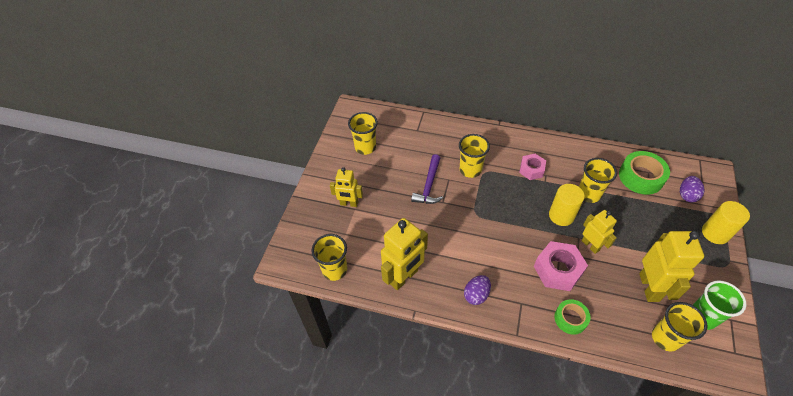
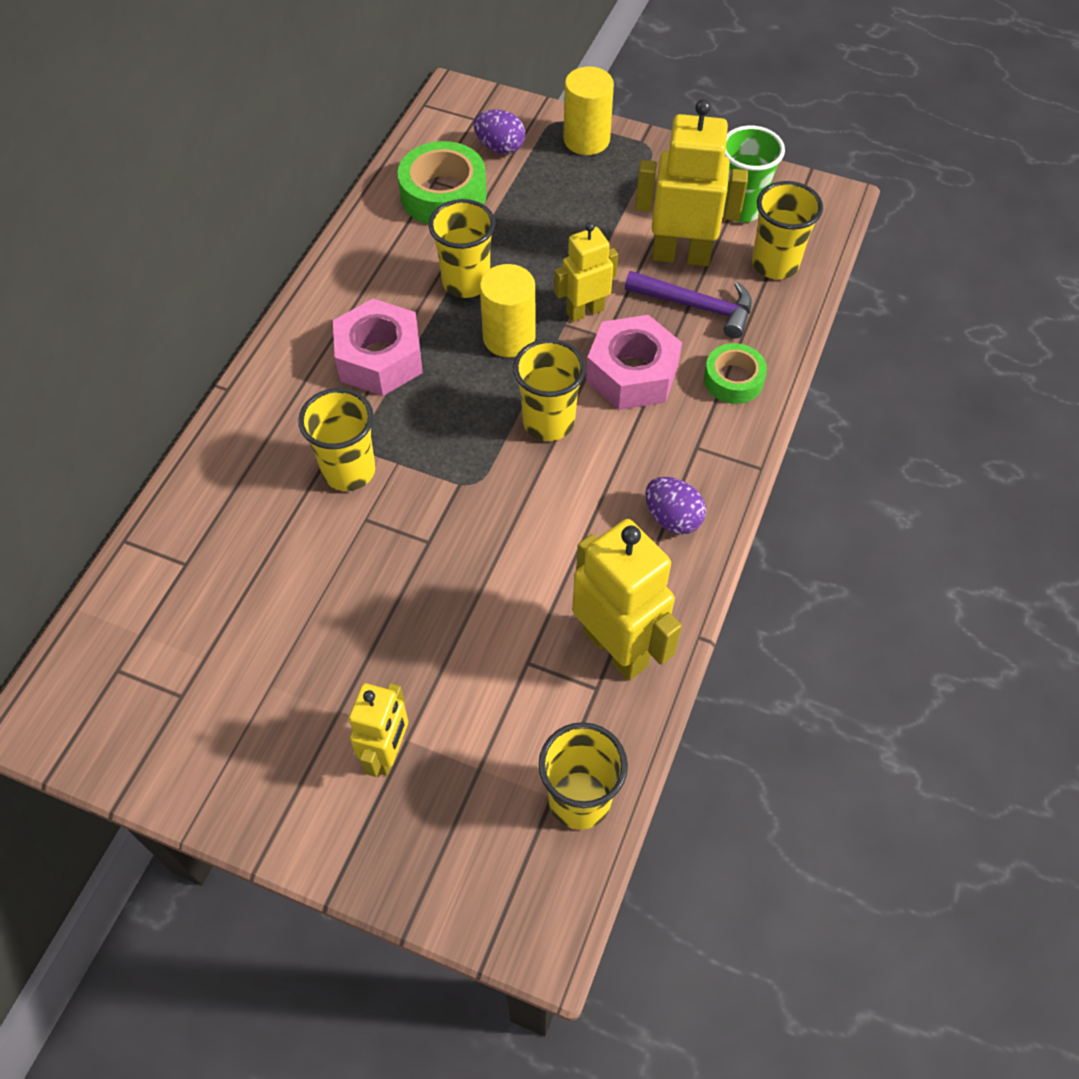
camera: 85 degrees left, 5 degrees up
yellow cup [348,112,378,155] -> yellow cup moved to [513,339,586,441]
purple hammer [411,154,443,204] -> purple hammer moved to [625,271,752,339]
pink nut [519,154,546,180] -> pink nut [333,299,423,396], size x1.57

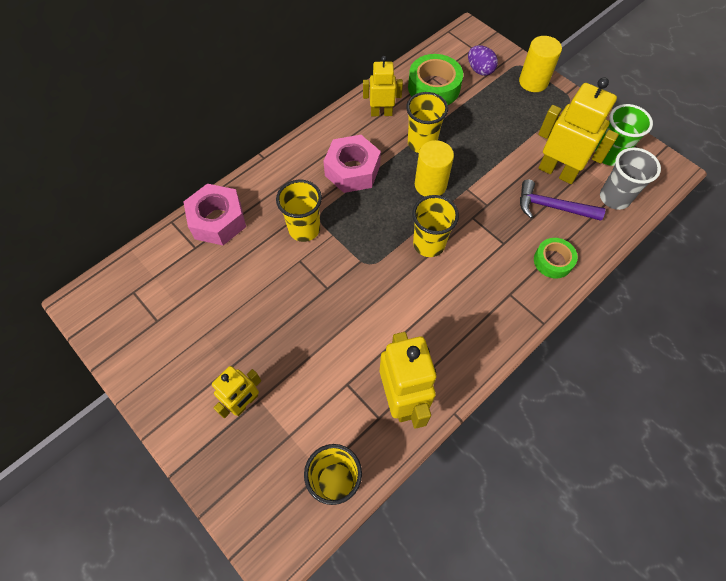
camera: 25 degrees right, 5 degrees up
yellow robot [554,222,618,322] -> yellow robot moved to [363,56,403,116]
pink nut [586,315,682,410] -> pink nut moved to [183,184,246,245]
purple hammer [625,271,752,339] -> purple hammer turned 150 degrees clockwise [520,180,606,221]
purple egg [645,477,706,534] -> none
yellow cup [752,181,823,279] -> grey cup [600,147,661,210]

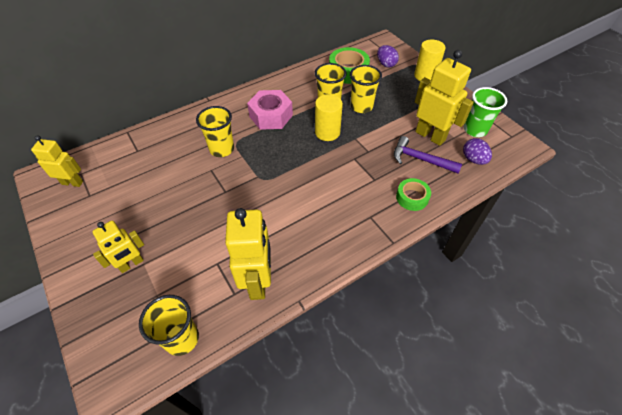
camera: 10 degrees right, 10 degrees down
pink nut [183,184,246,245] -> none
yellow robot [363,56,403,116] -> yellow robot moved to [31,135,83,187]
yellow cup [412,195,459,257] -> yellow cup moved to [350,65,382,113]
grey cup [600,147,661,210] -> purple egg [463,138,492,165]

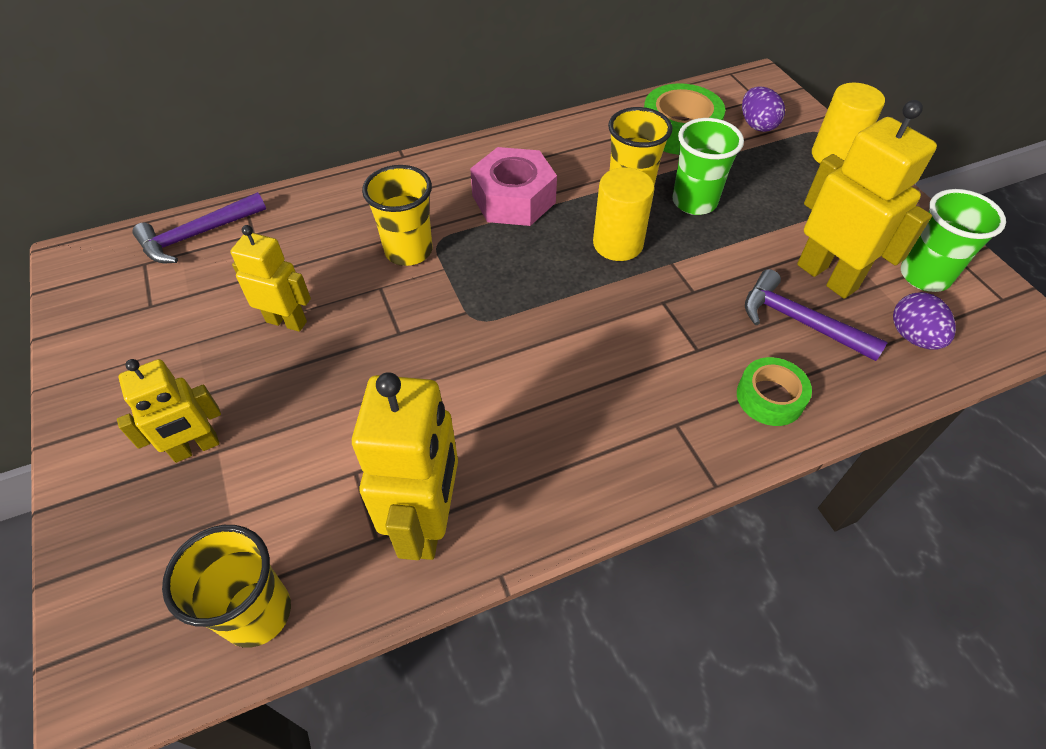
camera: 10 degrees right, 0 degrees up
yellow robot [31,135,83,187] -> yellow robot moved to [230,225,311,332]
yellow cup [350,65,382,113] -> green cup [672,118,744,215]
none -> purple hammer [132,192,266,263]

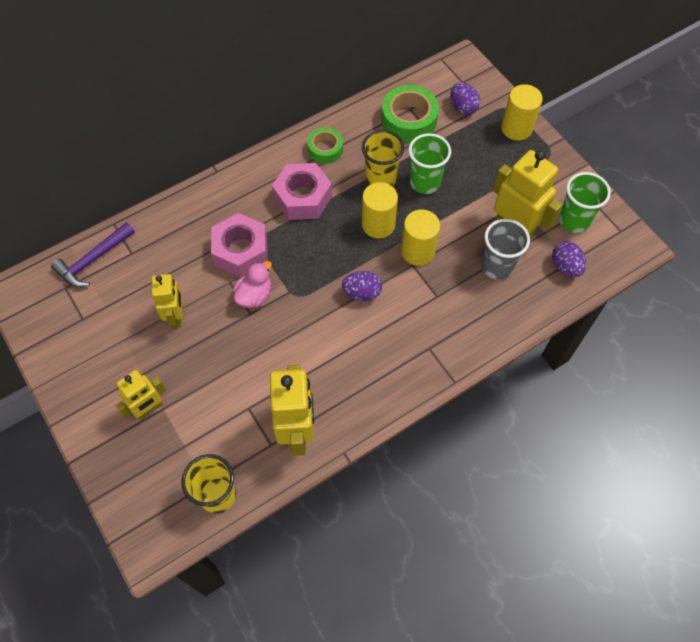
camera: 10 degrees left, 10 degrees up
yellow robot [230,225,311,332] -> yellow robot turned 75 degrees clockwise [152,274,182,328]
yellow cup [362,165,432,266] -> pink nut [211,213,268,278]
green tape [737,357,812,426] -> green tape moved to [307,127,343,164]
purple hammer [745,269,888,361] -> grey cup [482,219,530,280]
none -> pink duck [233,261,272,308]
none -> purple egg [342,271,382,301]
none -> yellow cylinder [401,209,440,266]

